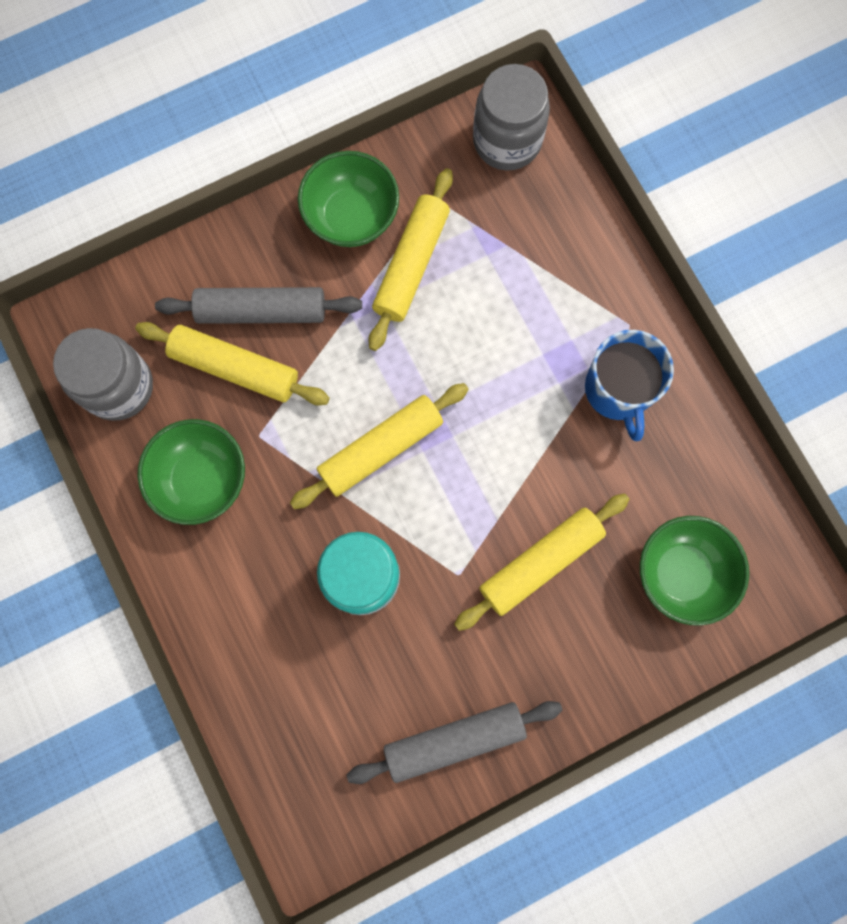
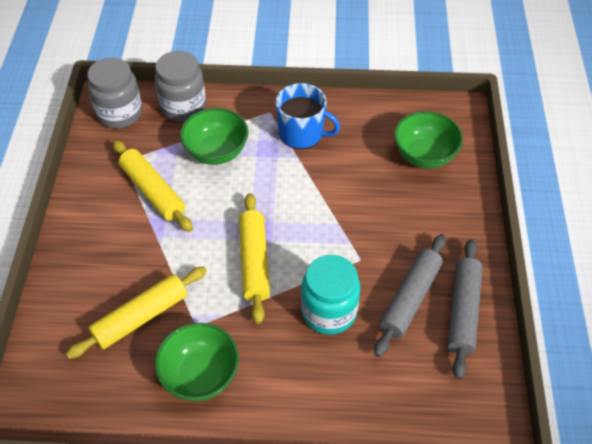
camera: 60 degrees left, 25 degrees down
grey jar [53,328,153,421] -> grey jar moved to [155,51,206,121]
grey rolling pin [155,287,362,324] -> grey rolling pin moved to [374,234,446,357]
green bowl [298,151,399,247] -> green bowl moved to [180,108,248,165]
yellow rolling pin [454,493,630,631] -> none

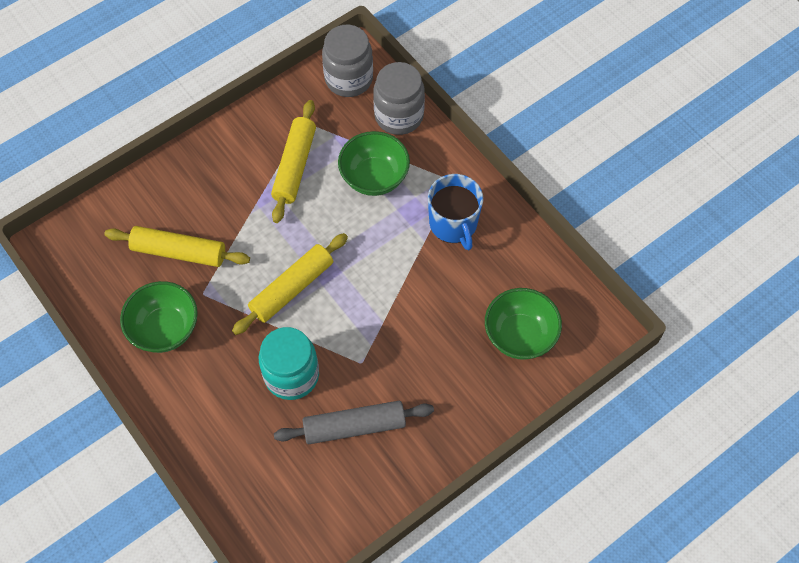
camera: 50 degrees right, 10 degrees up
grey rolling pin [447,239,483,379] -> none

